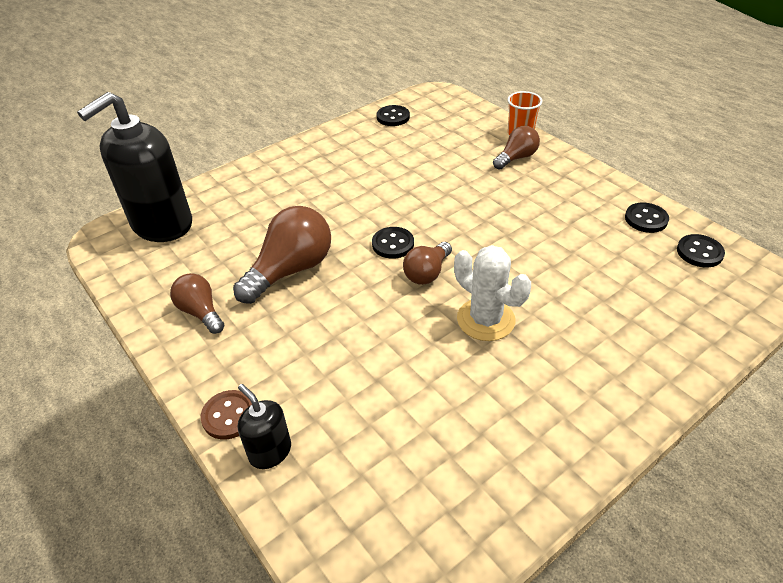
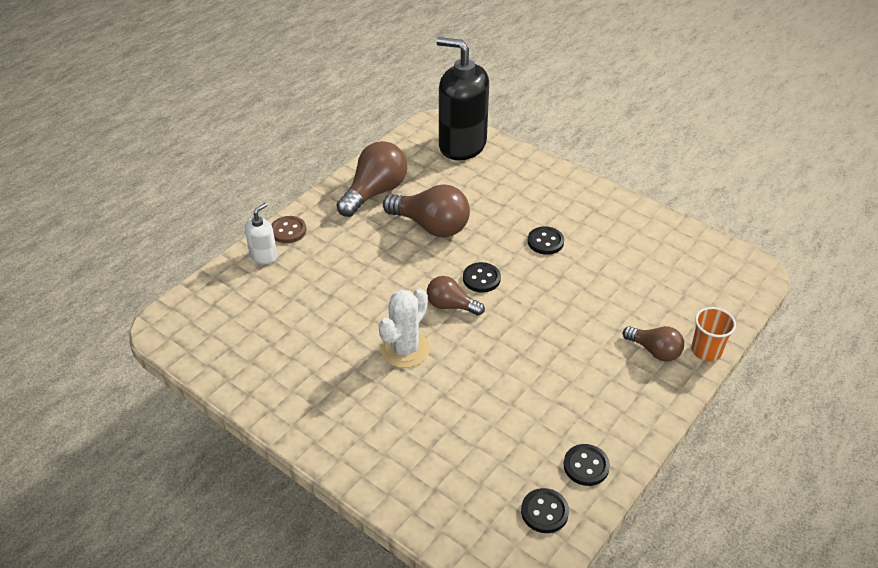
camera: 75 degrees right, 0 degrees up
brown light bulb [170,273,224,334] -> brown light bulb [336,141,407,217], size x1.70
black soap dispenser [238,384,291,469] -> white soap dispenser [245,203,277,265]
black button [377,105,410,126] -> black button moved to [528,226,564,255]

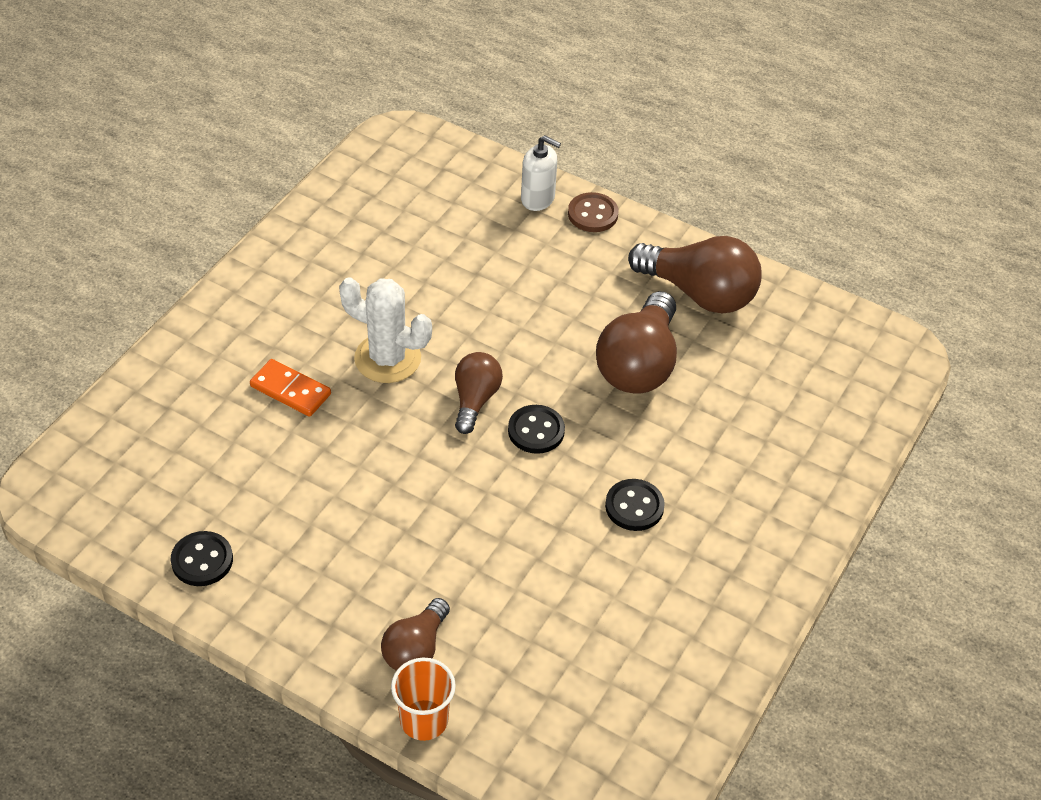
camera: 80 degrees right, 5 degrees up
black soap dispenser [437,37,489,160] -> none
black button [521,488,569,533] -> none
none -> orange domino [250,359,331,417]

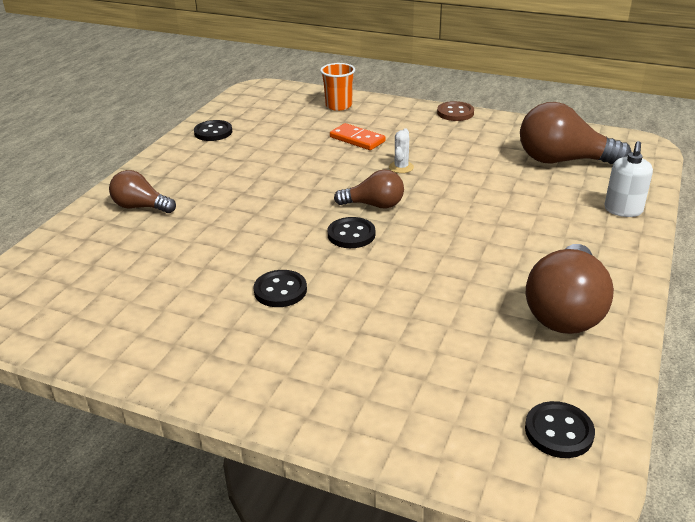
camera: 85 degrees right, 15 degrees down
orange domino [250,359,331,417] -> orange domino turned 75 degrees counterclockwise [330,123,386,150]
white cactus [339,277,432,383] -> white cactus [389,128,414,173], size x0.49
orange cup [391,658,456,741] -> orange cup moved to [320,63,355,111]
brown button [568,192,619,232] -> brown button moved to [437,101,474,121]
brown light bulb [596,291,677,393] -> brown light bulb moved to [520,102,632,164]
none -> black button [525,401,595,458]

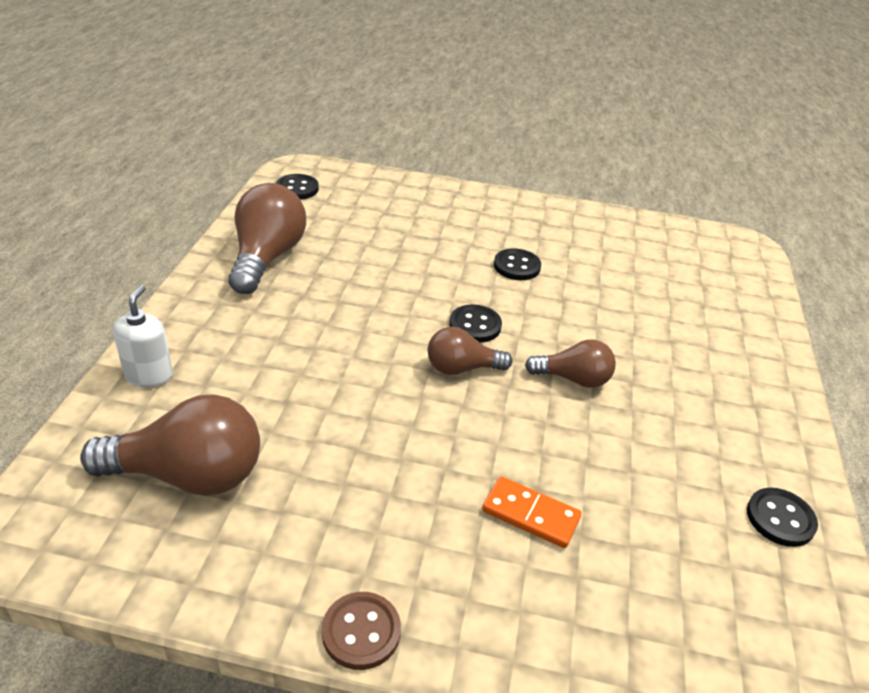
camera: 165 degrees right, 5 degrees up
brown light bulb [109,170,176,213] -> brown light bulb moved to [525,339,616,388]
orange cup [320,63,355,111] -> none
white cactus [389,128,414,173] -> none

